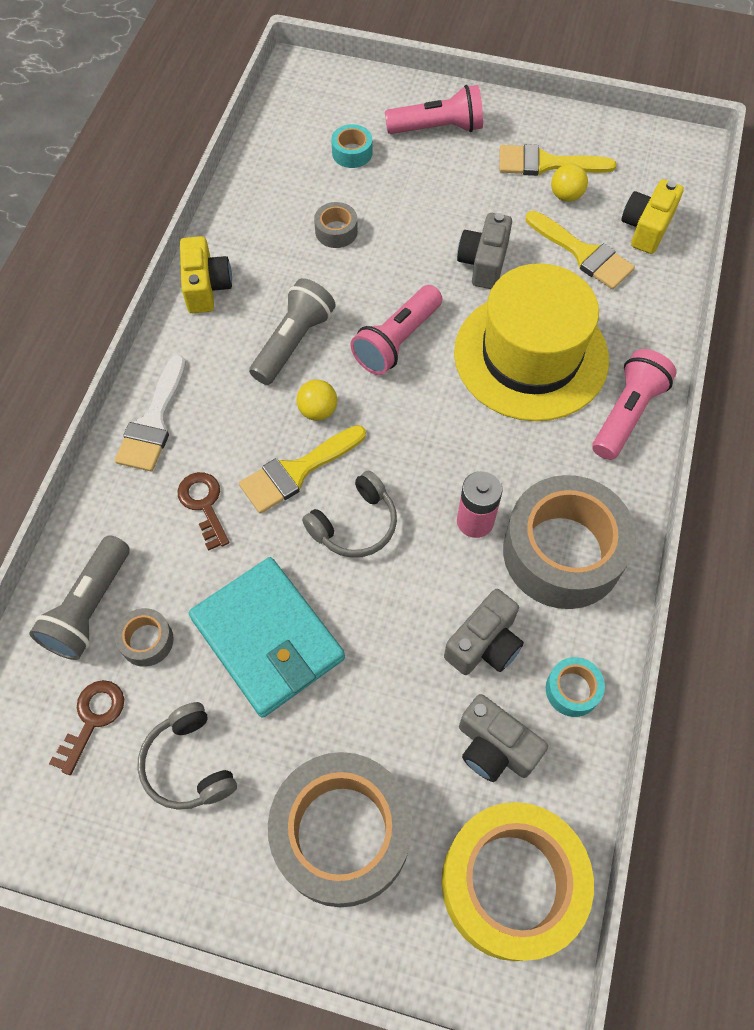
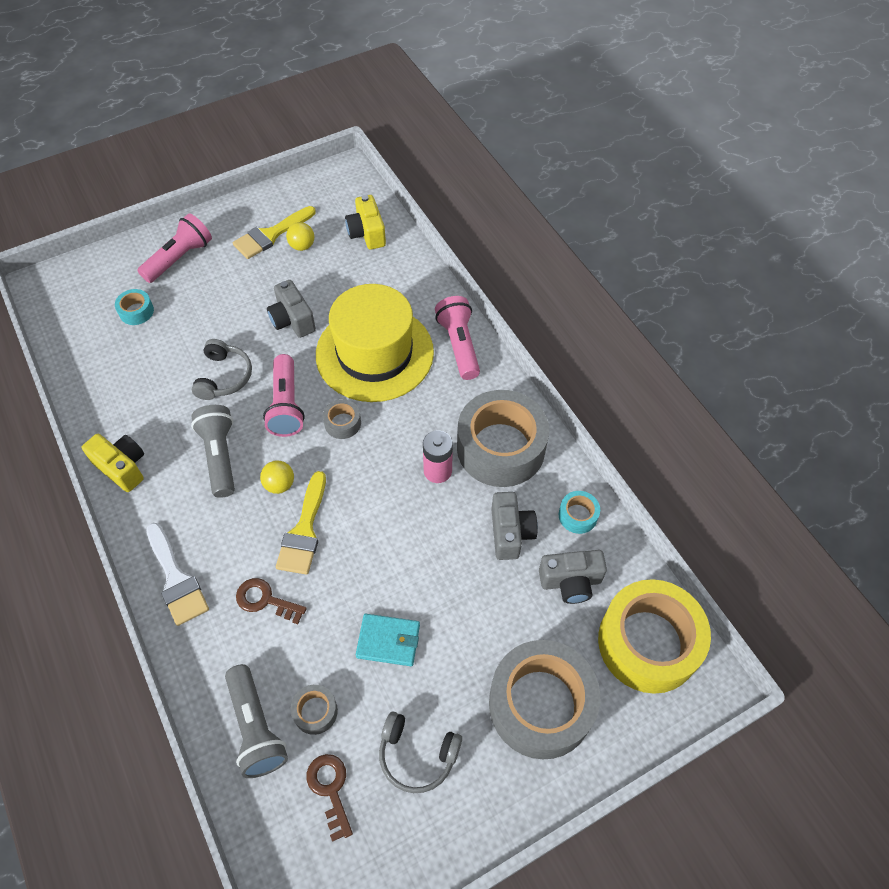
camera: 45 degrees left, 5 degrees down
turquoise wallet [189,557,345,718] -> turquoise wallet [356,614,420,666], size x0.55
grey headphones [302,470,397,558] -> grey headphones moved to [192,339,252,400]
grey tape [314,202,358,248] -> grey tape moved to [323,399,361,439]
yellow brush [526,211,635,289] -> none

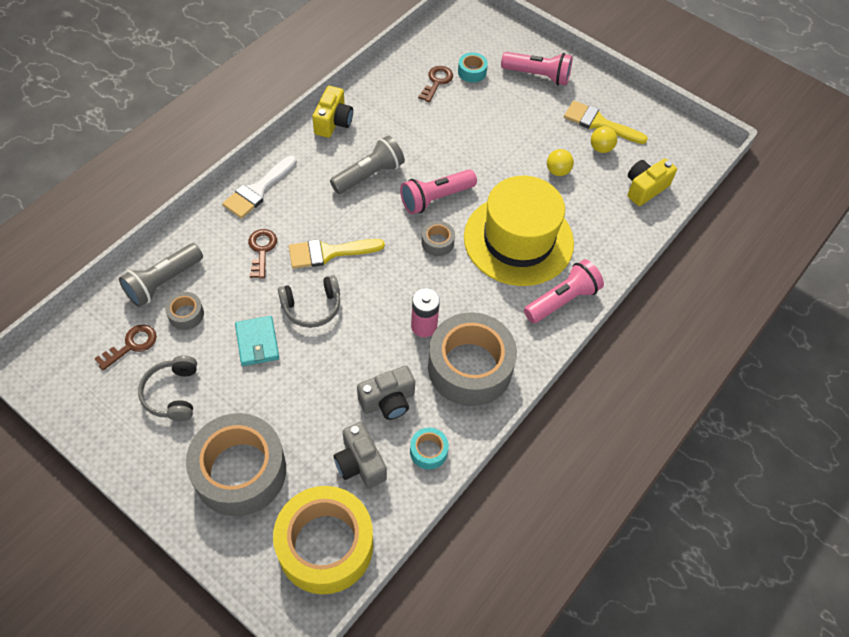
camera: 65 degrees right, 0 degrees up
grey headphones [192,339,252,400] -> grey headphones moved to [278,275,340,328]
yellow ball [260,460,294,494] -> yellow ball moved to [547,149,574,176]
grey camera [267,280,316,338] -> none
none -> brown key [418,66,453,102]

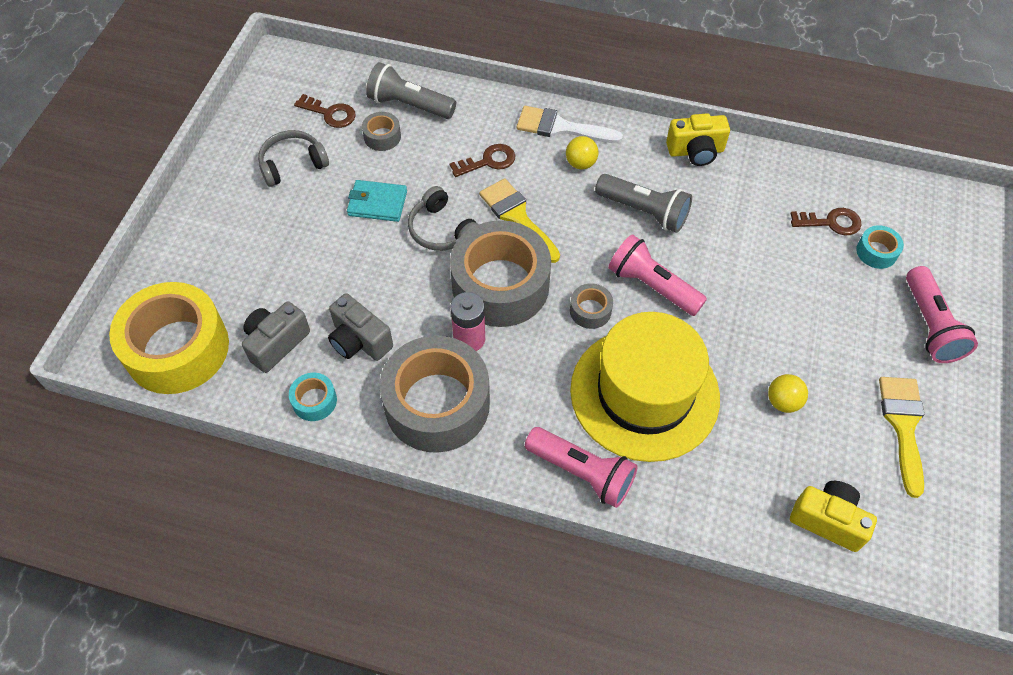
camera: 70 degrees right, 0 degrees up
grey tape [186,413,286,516] -> grey tape moved to [450,220,551,327]
turquoise wallet [235,316,279,366] -> turquoise wallet turned 45 degrees clockwise [347,180,407,222]
yellow ball [591,126,617,153] -> yellow ball moved to [566,136,598,170]

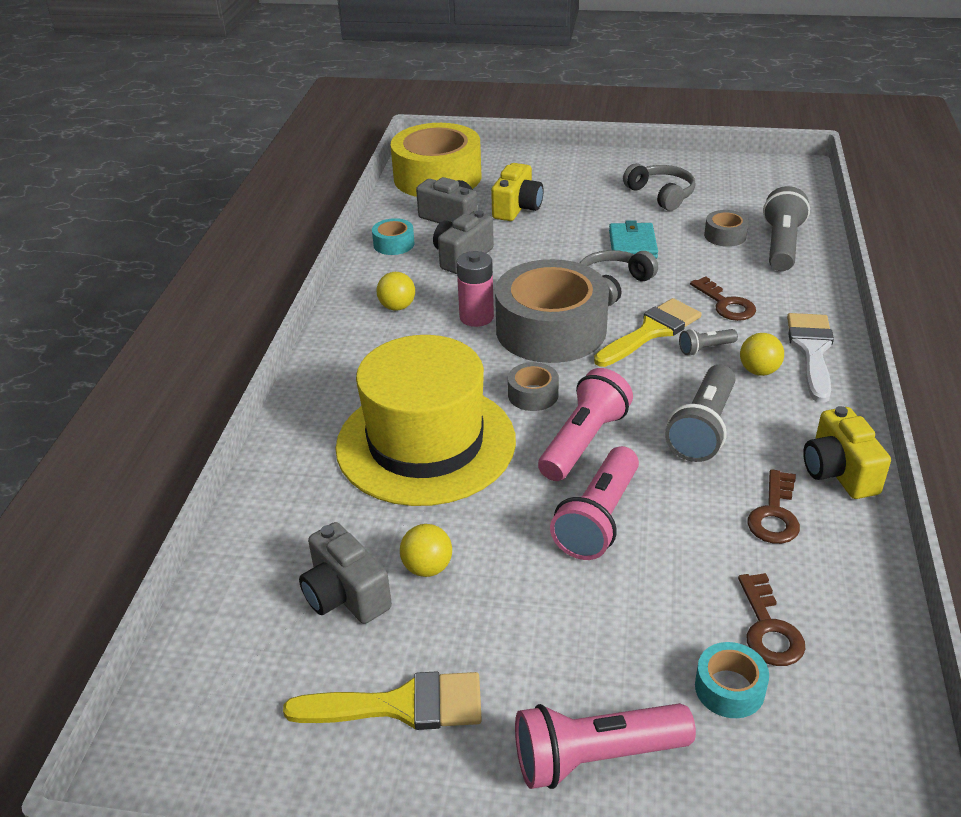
camera: 85 degrees right, 20 degrees down
brown key [294,94,356,128] -> brown key moved to [747,469,800,544]
grey tape [379,336,490,453] -> yellow ball [377,272,415,311]
pink flashlight [525,427,638,508] -> pink flashlight moved to [550,446,639,560]
yellow camera [790,481,877,552] -> yellow camera moved to [491,163,544,221]
none -> grey camera [299,522,392,624]
none -> grey flashlight [679,329,738,355]

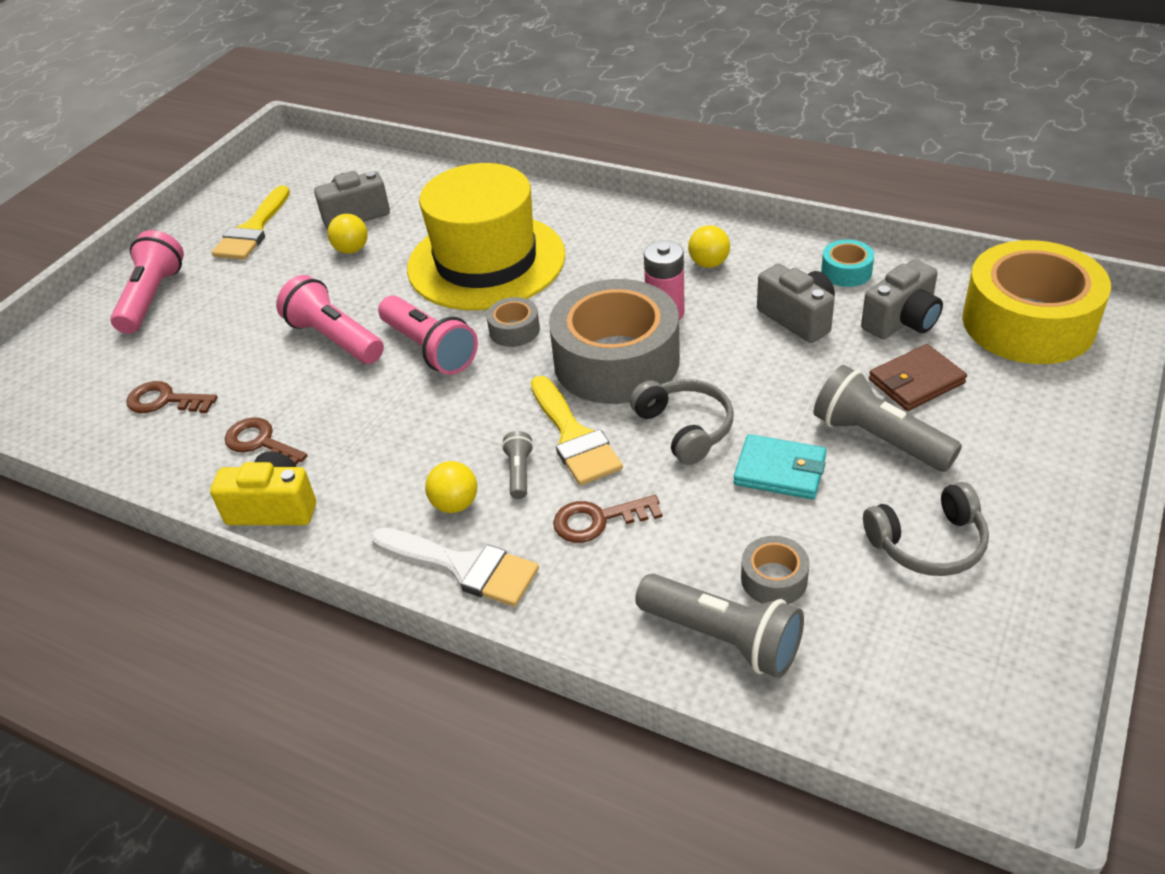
camera: 110 degrees right, 5 degrees up
yellow camera [491,163,544,221] -> brown wallet [869,344,967,411]
grey flashlight [665,364,736,462] -> grey flashlight moved to [814,365,962,472]
turquoise tape [695,642,769,718] -> none

